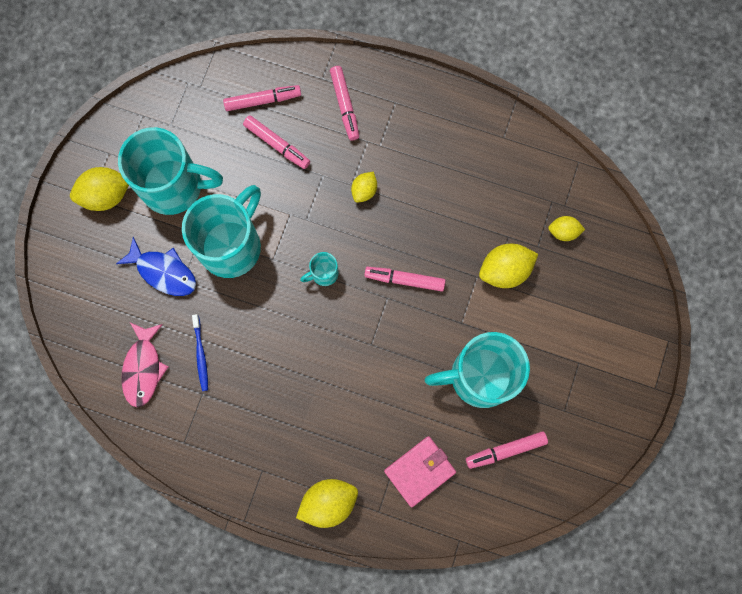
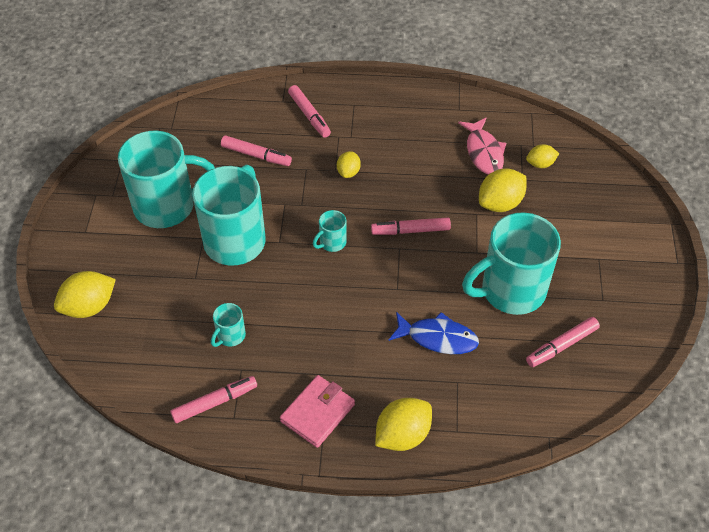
camera: 15 degrees left, 25 degrees down
yellow lemon [70,167,129,211] -> yellow lemon moved to [54,271,116,318]
blue fish [116,237,196,296] -> blue fish moved to [388,312,479,354]
pink fish [121,323,168,407] -> pink fish moved to [458,117,506,175]
blue toothbrush [192,314,208,391] -> turquoise mug [211,303,246,347]
pink marker [223,85,301,111] -> pink marker moved to [170,376,257,423]
pink wallet [384,436,456,507] -> pink wallet moved to [280,375,355,448]

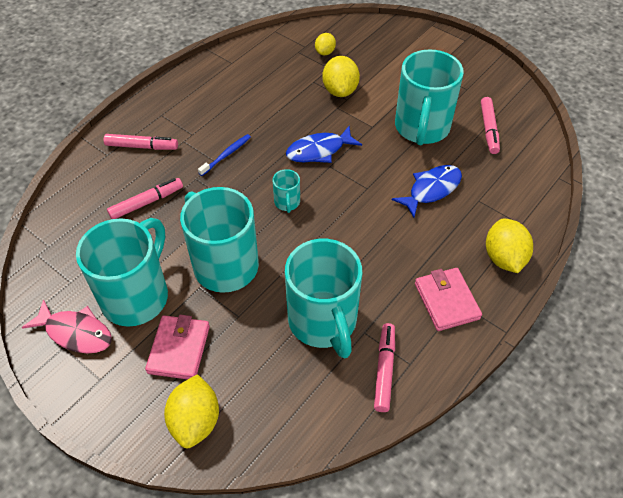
camera: 55 degrees left, 0 degrees up
turquoise mug [211,303,246,347] -> turquoise mug [285,239,362,358], size x2.33
yellow lemon [337,151,361,178] -> blue toothbrush [198,134,251,176]
pink marker [371,217,451,235] -> blue fish [286,126,362,163]
pink fish [458,117,506,175] -> pink fish moved to [22,299,112,354]
none -> pink wallet [145,315,210,380]

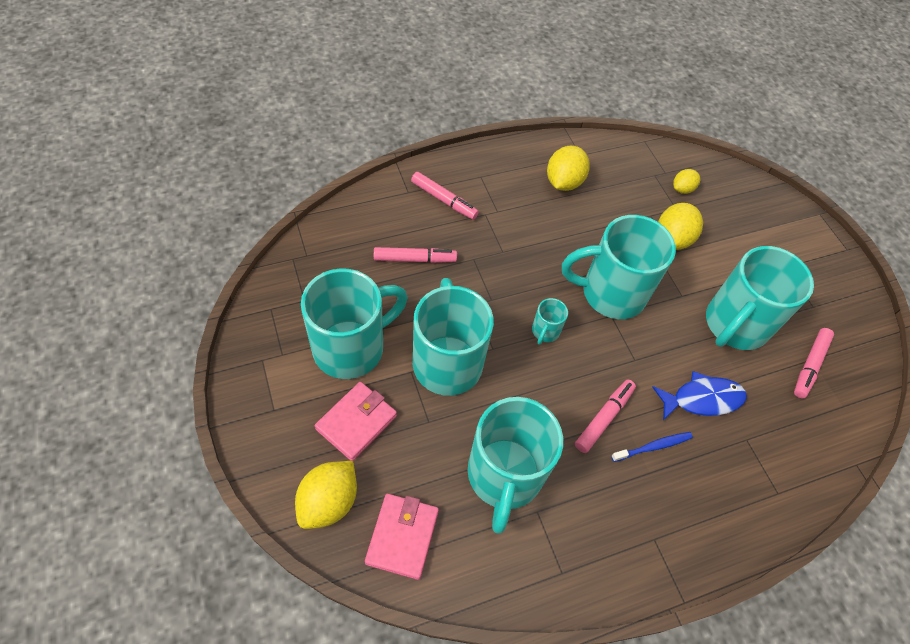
camera: 25 degrees right, 5 degrees up
pink fish [22,299,112,354] -> none
blue toothbrush [198,134,251,176] -> blue toothbrush moved to [611,432,693,462]
blue fish [286,126,362,163] -> turquoise mug [562,215,676,319]
pink marker [374,323,395,412] -> pink marker moved to [575,380,636,453]
pink wallet [415,268,482,331] -> pink wallet moved to [365,494,439,580]
yellow lemon [486,219,533,273] -> yellow lemon moved to [547,146,590,191]

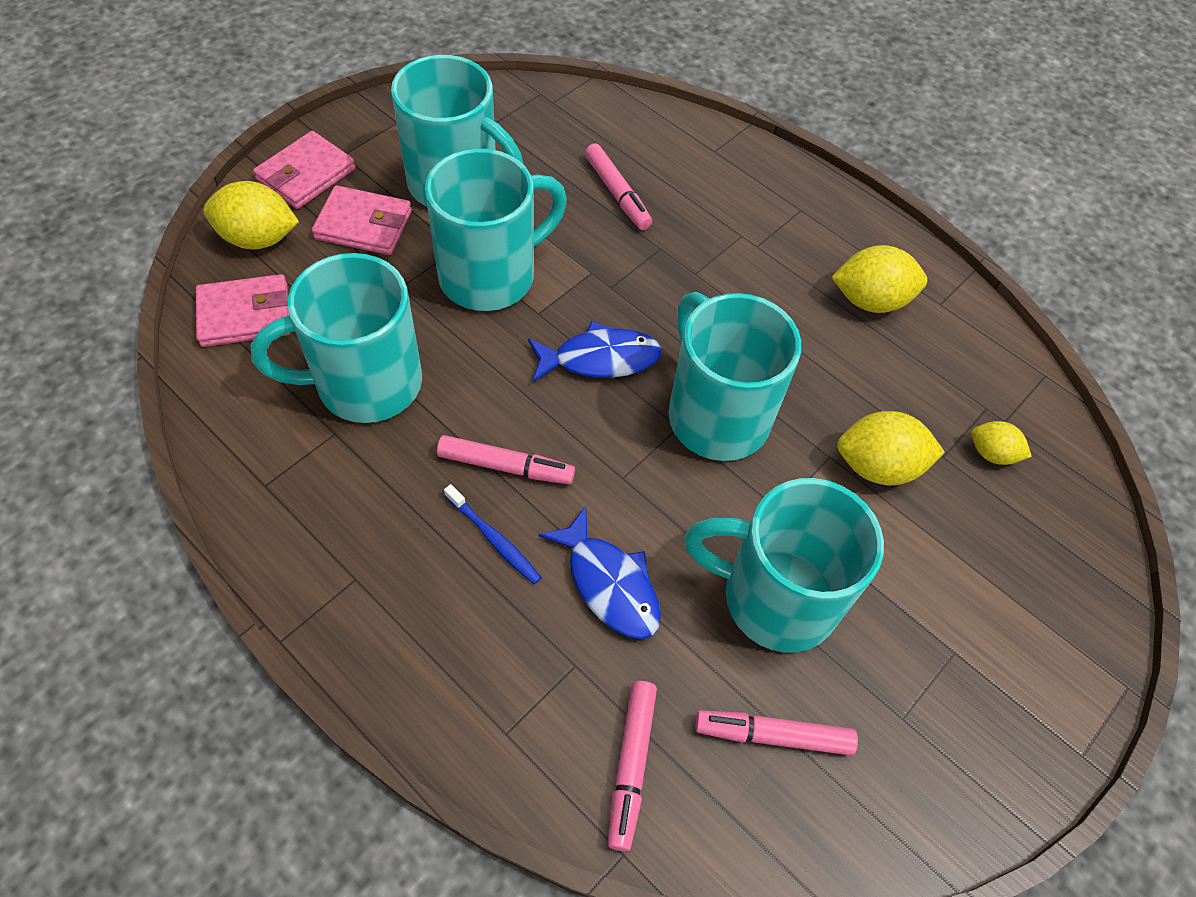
camera: 65 degrees right, 0 degrees up
pink marker [411,172,479,220] -> pink marker moved to [608,681,657,852]
turquoise mug [532,298,568,345] -> blue fish [528,321,662,382]
none -> pink wallet [253,131,356,209]

